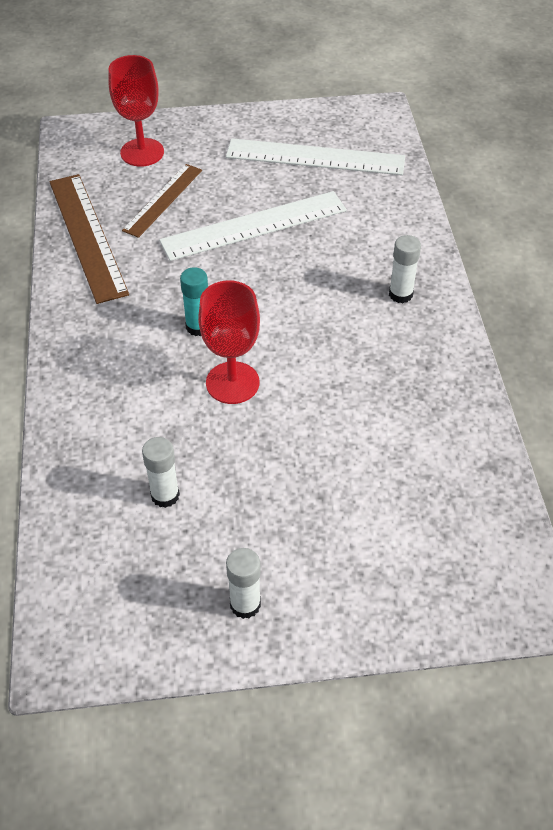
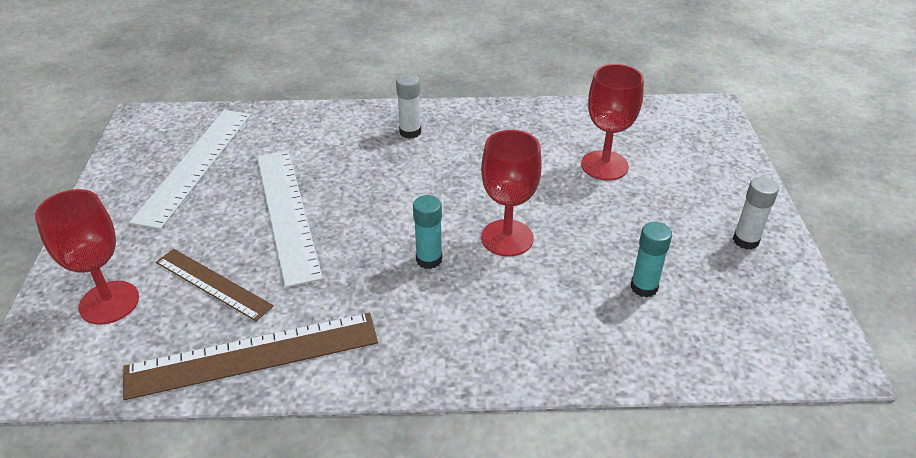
camera: 85 degrees left, 10 degrees down
white glue stick [142,437,180,508] -> turquoise glue stick [631,222,672,298]
none -> red goblet [581,64,644,181]

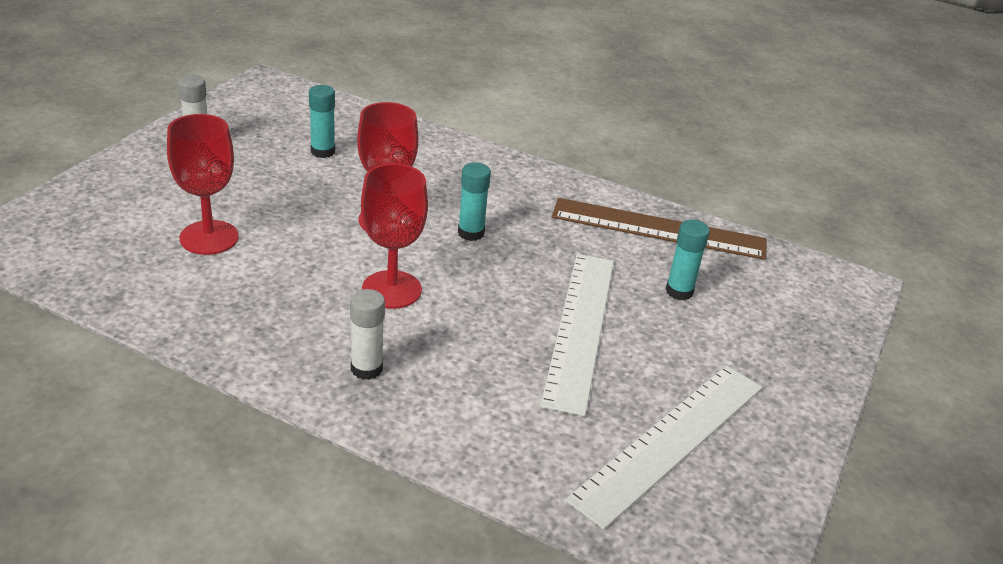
camera: 155 degrees left, 5 degrees down
red goblet [35,189,139,325] -> red goblet moved to [361,164,428,309]
brown ruler [156,249,273,321] -> turquoise glue stick [666,219,710,300]

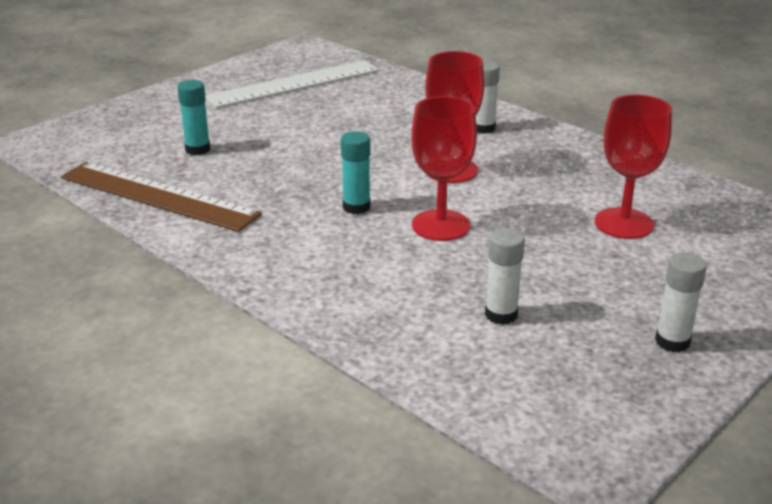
camera: 160 degrees left, 5 degrees down
turquoise glue stick [309,85,335,158] -> white glue stick [485,228,525,325]
white ruler [540,254,614,416] -> none

